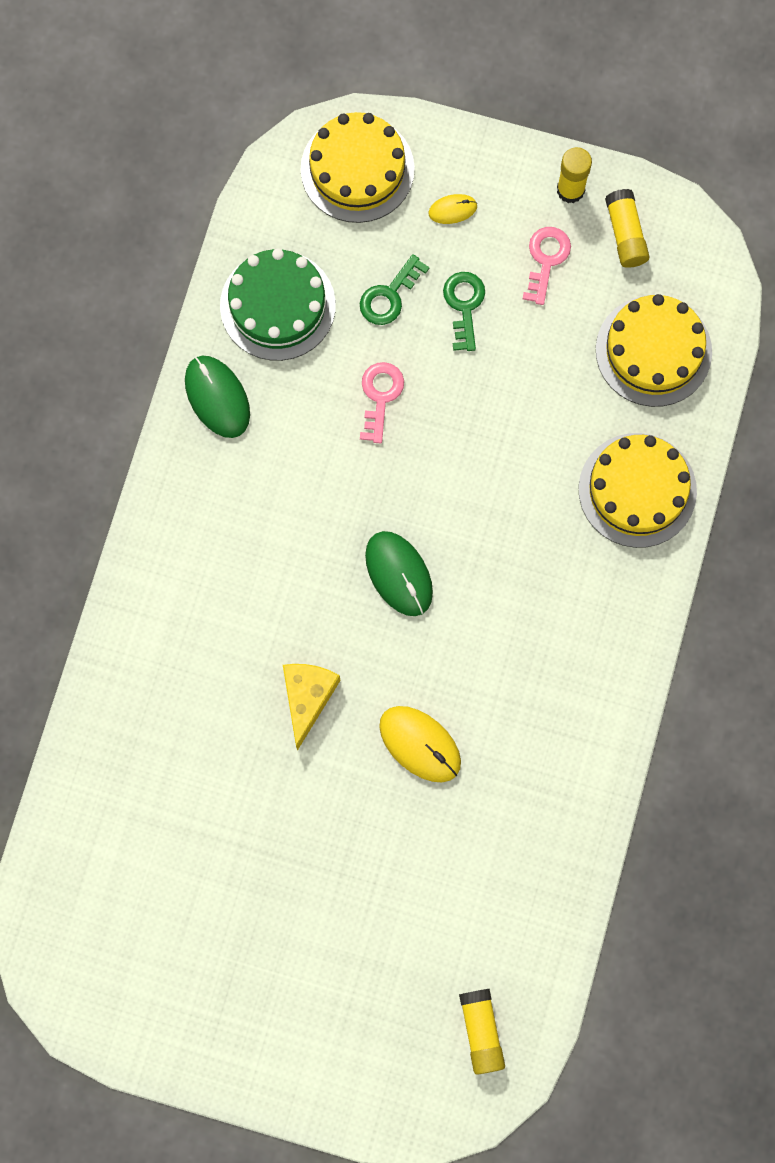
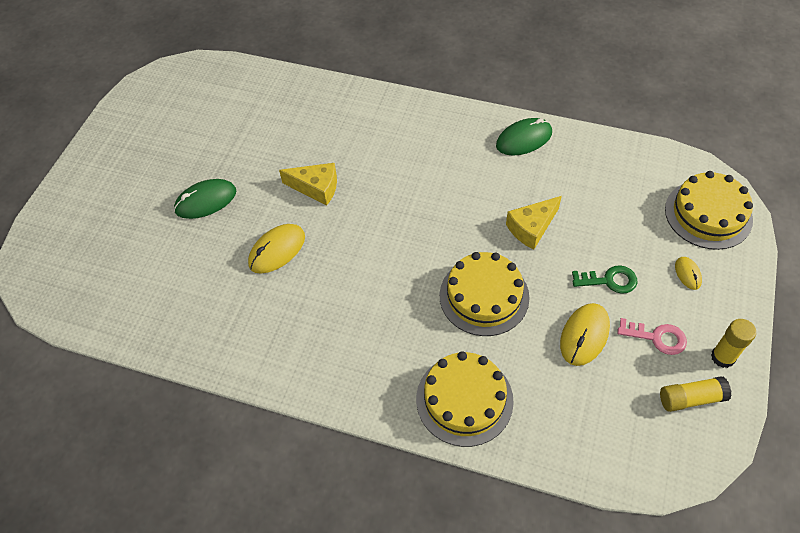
camera: 95 degrees right, 20 degrees down
green cake [220,249,336,361] -> none
green key [360,254,429,325] -> none
pink key [360,362,404,443] -> yellow cheese [506,196,562,250]
green mouse [365,531,433,616] -> green mouse moved to [174,179,236,219]
yellow glue stick [459,989,505,1075] -> none
yellow cake [596,294,712,407] -> yellow cake moved to [440,252,530,336]
none -> yellow mouse [560,303,610,366]

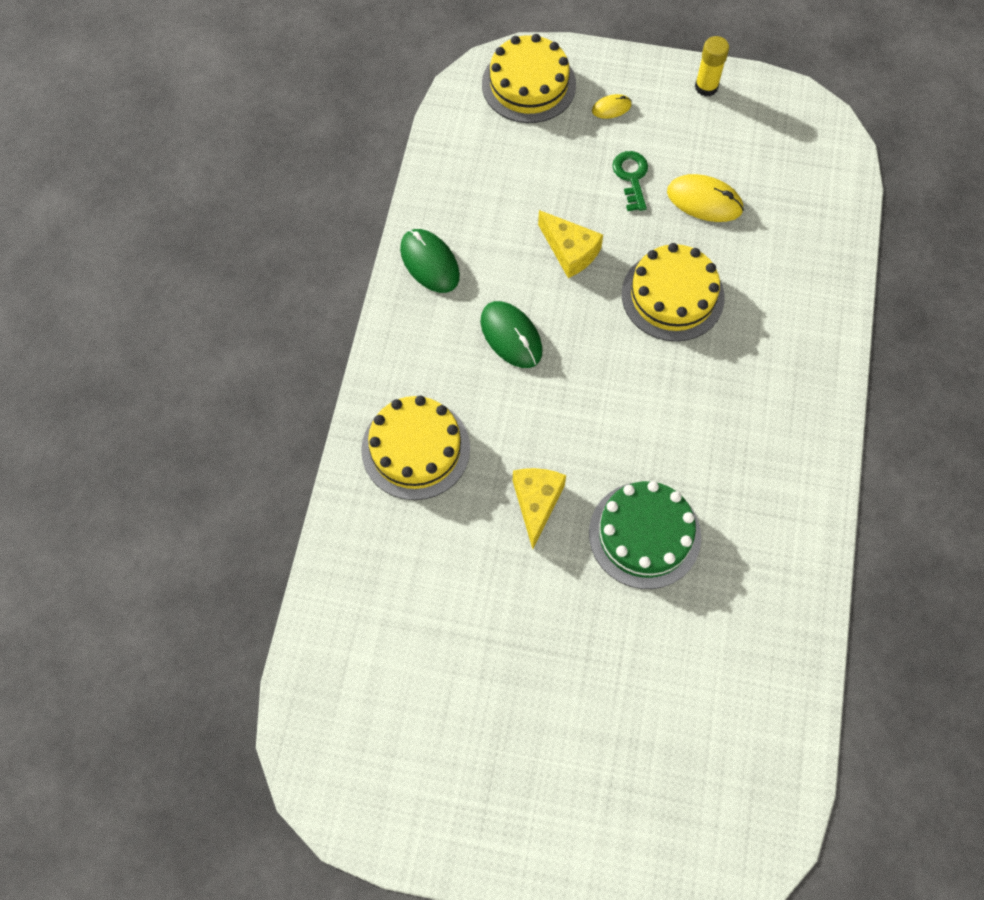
camera: 100 degrees left, 10 degrees up
green mouse [174,179,236,219] -> green mouse moved to [480,301,542,368]
yellow mouse [248,224,305,274] -> green cake [589,481,701,589]
yellow cake [416,351,514,447] -> yellow cake moved to [361,396,470,500]
pink key [617,318,687,355] -> none
yellow glue stick [660,376,732,412] -> none

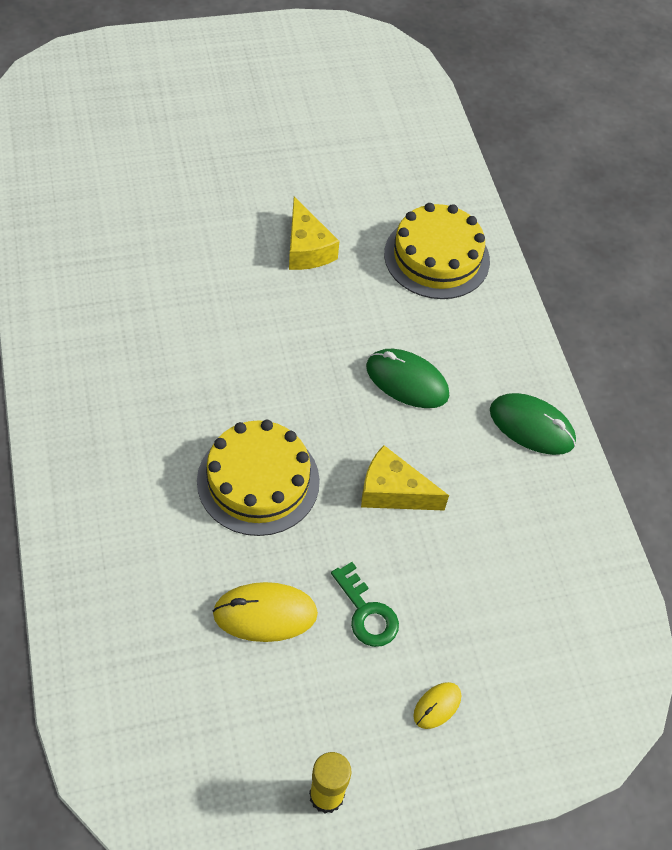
camera: 150 degrees right, 10 degrees down
yellow cake [482,34,576,123] -> none
green cake [589,481,701,589] -> none

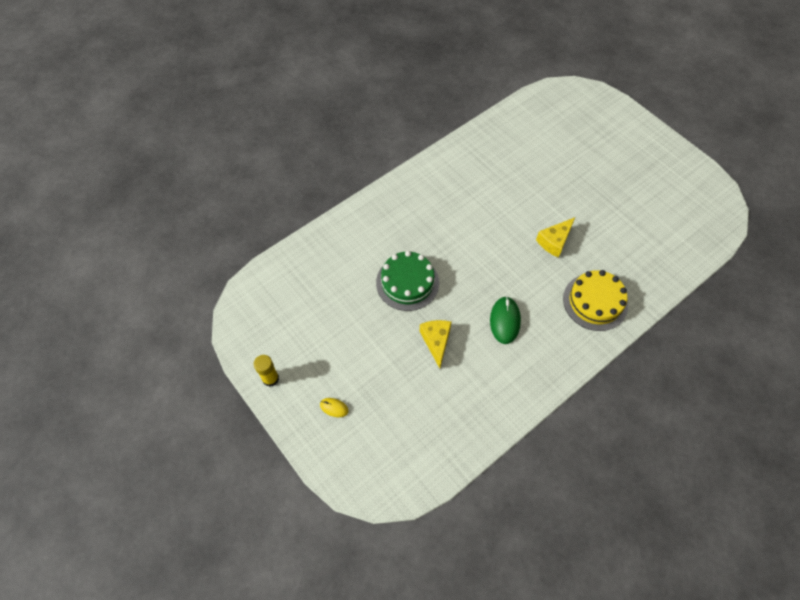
camera: 70 degrees right, 5 degrees up
yellow cake [197,420,320,536] -> green cake [376,251,439,311]
yellow mouse [212,582,318,642] -> none
green key [331,562,399,647] -> none
green mouse [490,393,576,455] -> none

